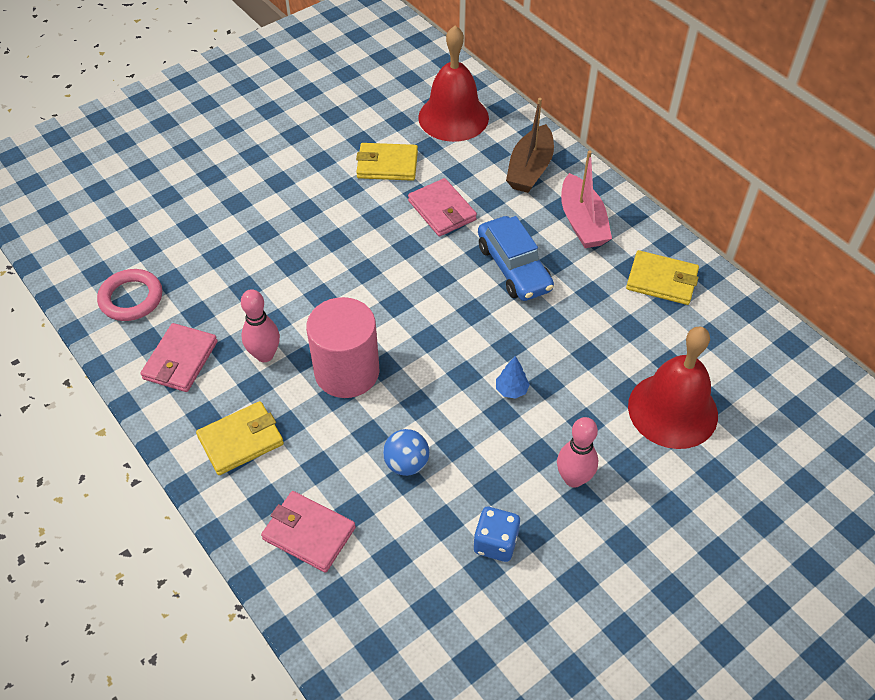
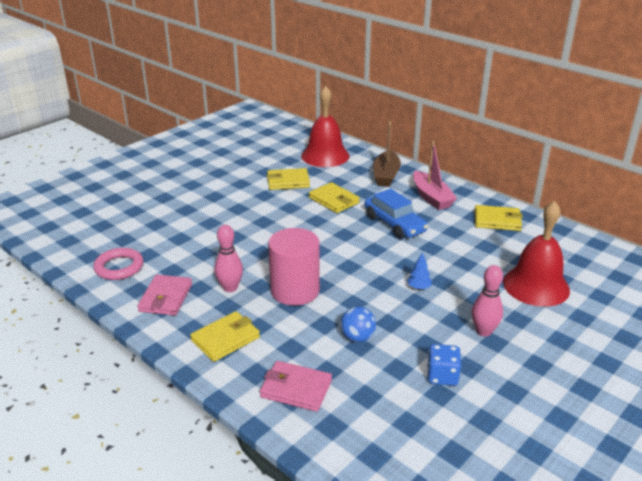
camera: 10 degrees left, 20 degrees down
pink wallet [408,178,477,237] -> yellow wallet [309,182,360,213]

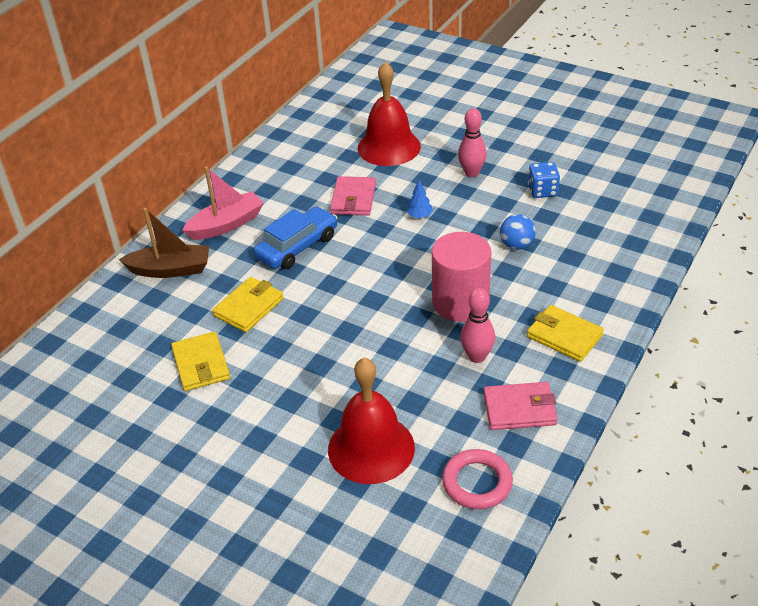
camera: 100 degrees left, 10 degrees up
pink wallet [260,361,332,412] -> pink wallet moved to [330,176,376,216]
red bell [301,86,349,167] -> red bell moved to [328,358,415,484]
yellow wallet [475,205,523,231] -> none

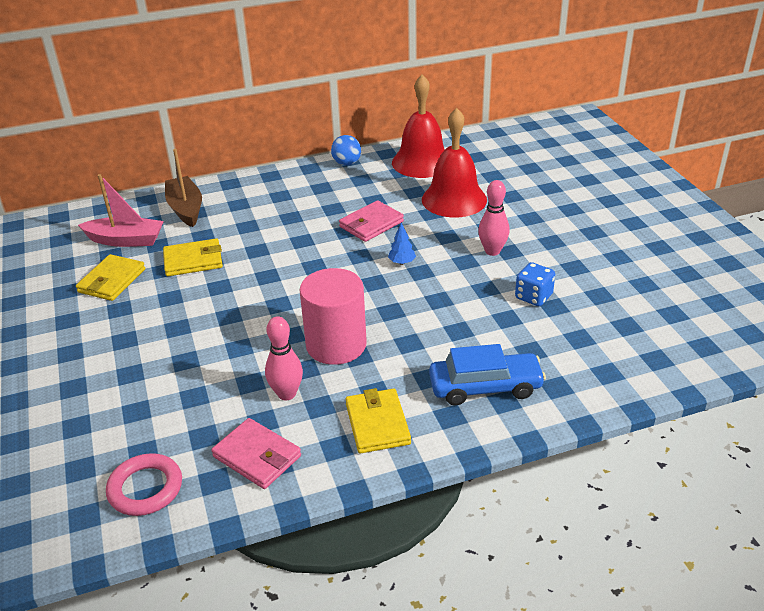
camera: 40 degrees right, 5 degrees down
brown boat [119,208,209,278] -> brown boat turned 150 degrees counterclockwise [165,149,202,227]
pink boat [182,166,264,240] -> pink boat moved to [78,174,164,247]
blue car [254,206,338,269] -> blue car moved to [429,344,546,406]
red bell [328,358,415,484] -> red bell moved to [392,75,445,178]
blue ball [500,214,536,250] -> blue ball moved to [331,135,361,166]

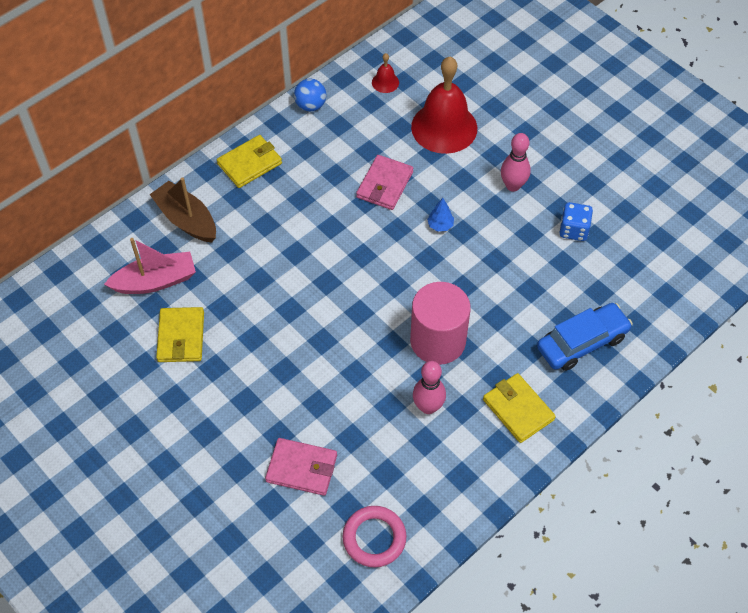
camera: 25 degrees left, 20 degrees up
yellow wallet [163,238,223,276] -> yellow wallet moved to [217,135,282,188]
pink wallet [211,418,301,489] -> pink wallet moved to [265,438,337,496]
red bell [392,75,445,178] -> red bell [372,53,399,93], size x0.43

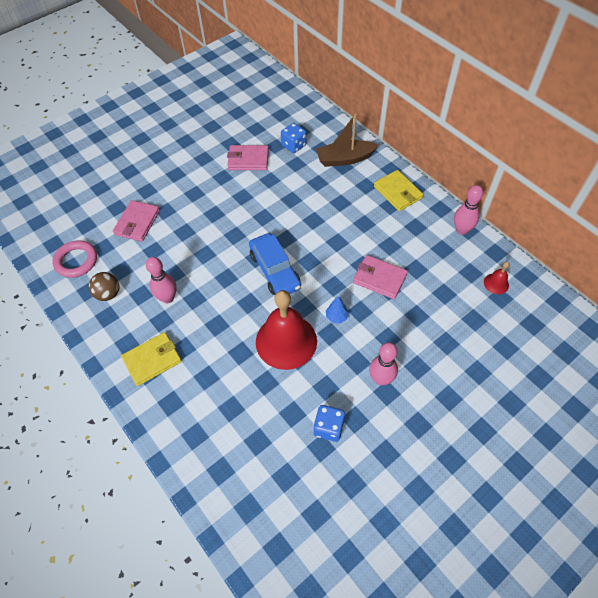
camera: 95 degrees right, 0 degrees up
pink boat [104,238,196,294] -> blue dice [281,123,306,153]
brown boat [149,177,216,243] -> brown boat turned 150 degrees counterclockwise [316,114,379,167]
yellow wallet [156,307,204,362] -> pink wallet [227,145,269,170]
blue ball [294,78,326,111] -> pink bowling pin [454,185,483,235]
pink cylinder [410,282,471,365] -> none
red bell [411,57,477,154] -> red bell moved to [256,290,317,370]
blue car [537,303,633,371] -> blue car moved to [249,233,301,295]
none -> brown ball [89,272,120,301]

